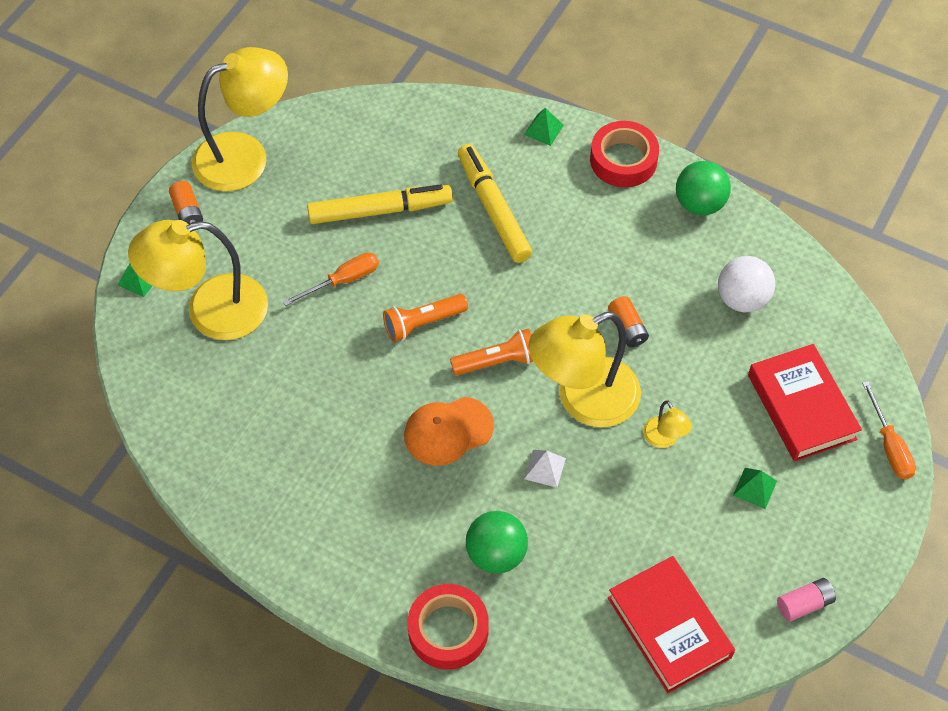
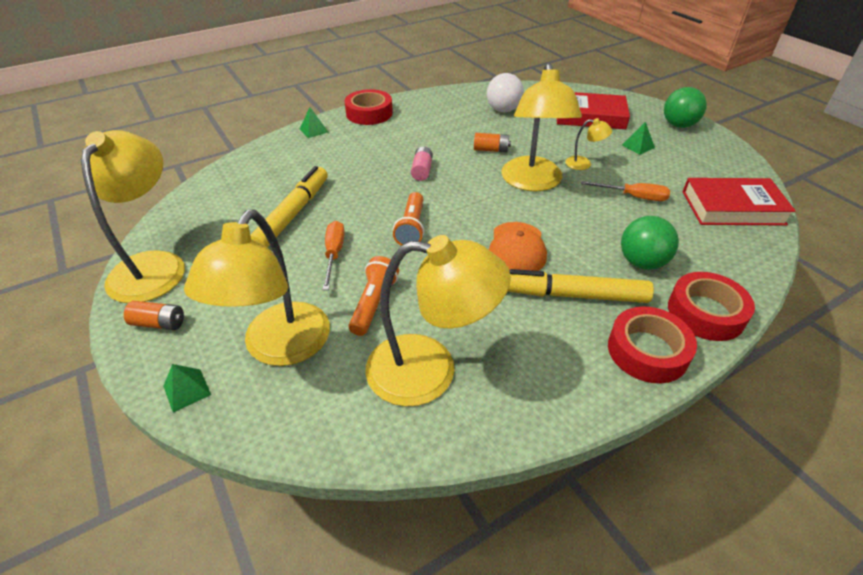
camera: 60 degrees left, 15 degrees down
orange flashlight [450,329,533,375] -> orange flashlight moved to [349,256,399,336]
yellow marker [458,144,532,263] -> yellow marker moved to [508,269,654,303]
white pyramid [524,450,566,488] -> none
green ball [676,161,731,216] -> green ball moved to [664,87,707,128]
pink battery [777,578,836,622] -> pink battery moved to [411,147,433,181]
orange screwdriver [862,381,916,479] -> orange screwdriver moved to [581,181,670,201]
none -> yellow lamp [365,235,511,406]
none -> red tape [608,306,697,383]

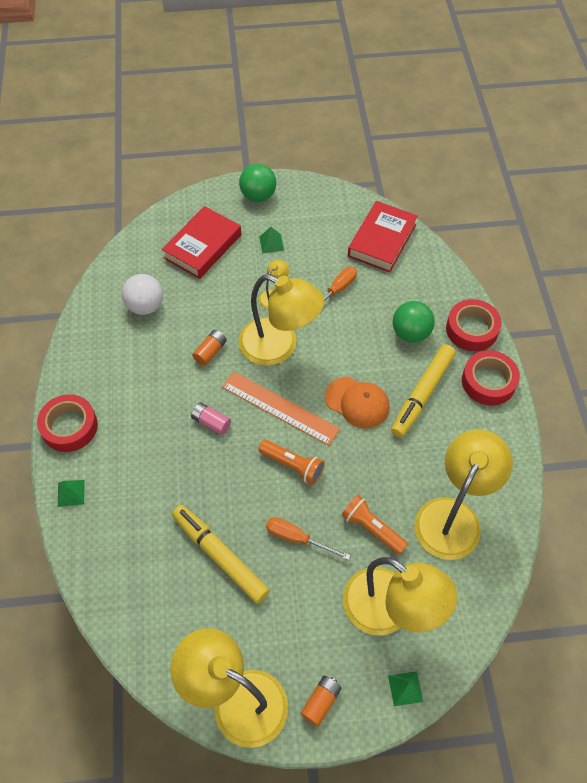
camera: 65 degrees left, 15 degrees up
none -> orange ruler [222,372,340,446]

